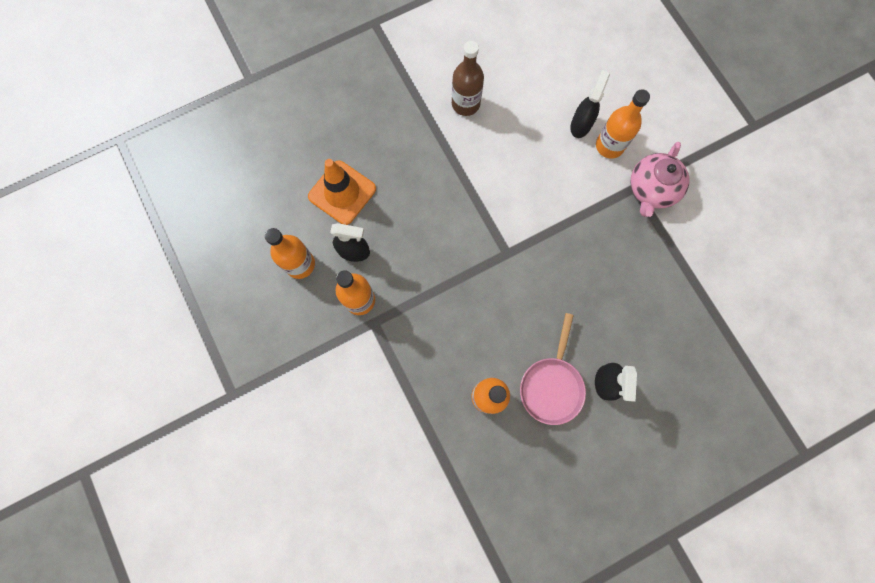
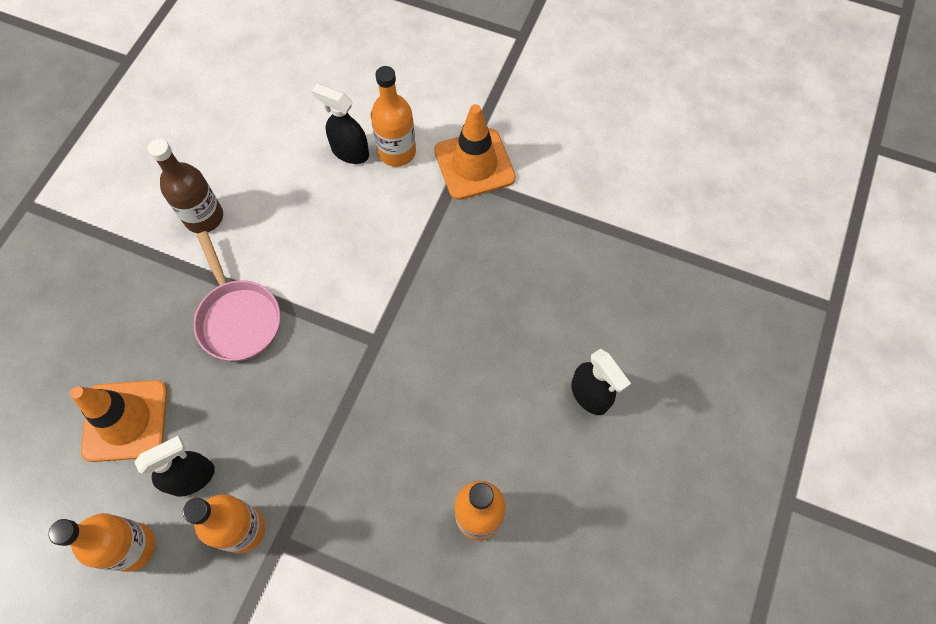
camera: 40 degrees left, 10 degrees down
pink pan [520,313,586,425] -> pink pan moved to [194,231,280,361]
black spray bottle [570,70,610,138] -> black spray bottle turned 45 degrees counterclockwise [312,84,369,164]
pink teapot [631,142,690,217] -> orange traffic cone [434,104,516,200]

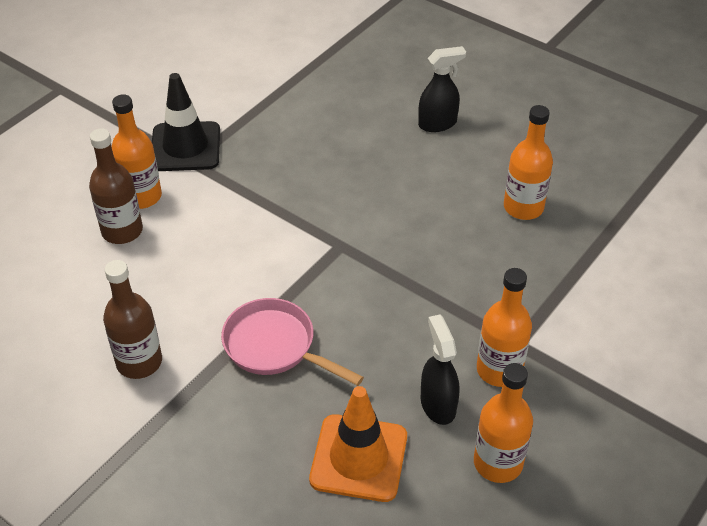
camera: 75 degrees left, 20 degrees down
pink pan [194,231,280,361] -> pink pan turned 135 degrees counterclockwise [221,298,364,386]
black spray bottle [312,84,369,164] -> brown bottle [89,128,143,244]
orange traffic cone [434,104,516,200] -> black traffic cone [152,73,220,171]

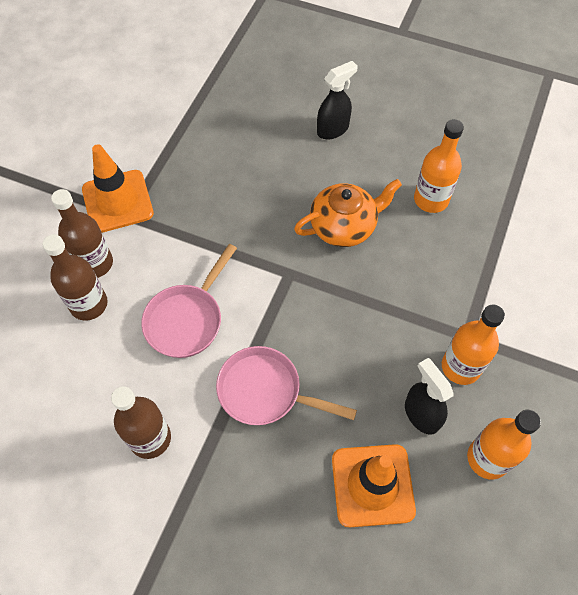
camera: 15 degrees left, 15 degrees up
orange bottle [112,94,162,209] -> brown bottle [51,189,113,278]
black traffic cone [152,73,220,171] -> orange traffic cone [82,144,154,233]
none -> pink pan [141,244,237,358]
none -> orange teapot [294,179,402,247]

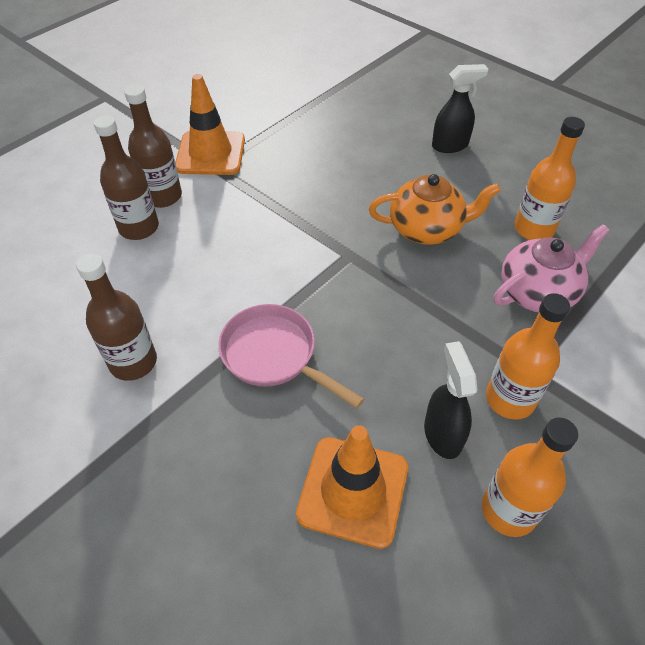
camera: 20 degrees right, 10 degrees down
pink pan [141,244,237,358] -> none
none -> pink teapot [494,224,610,312]

